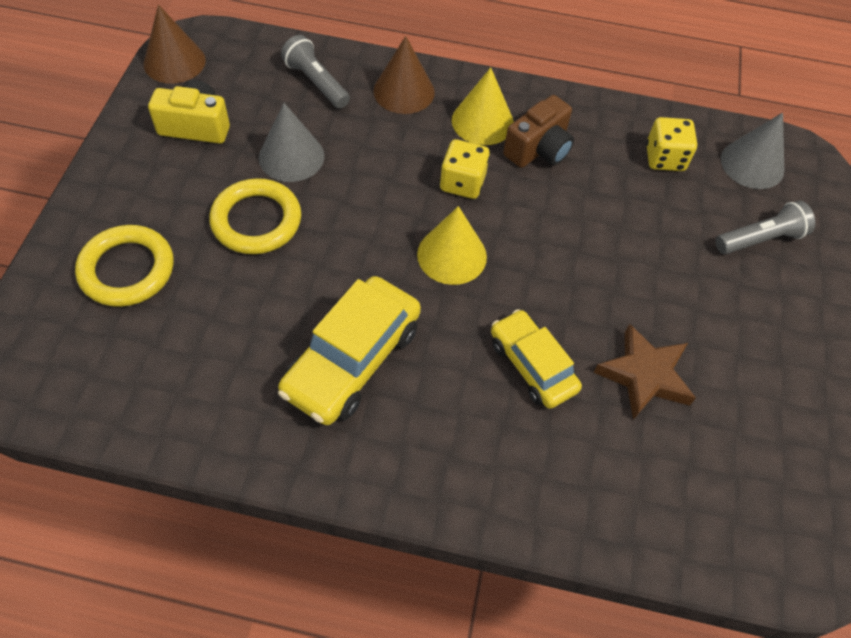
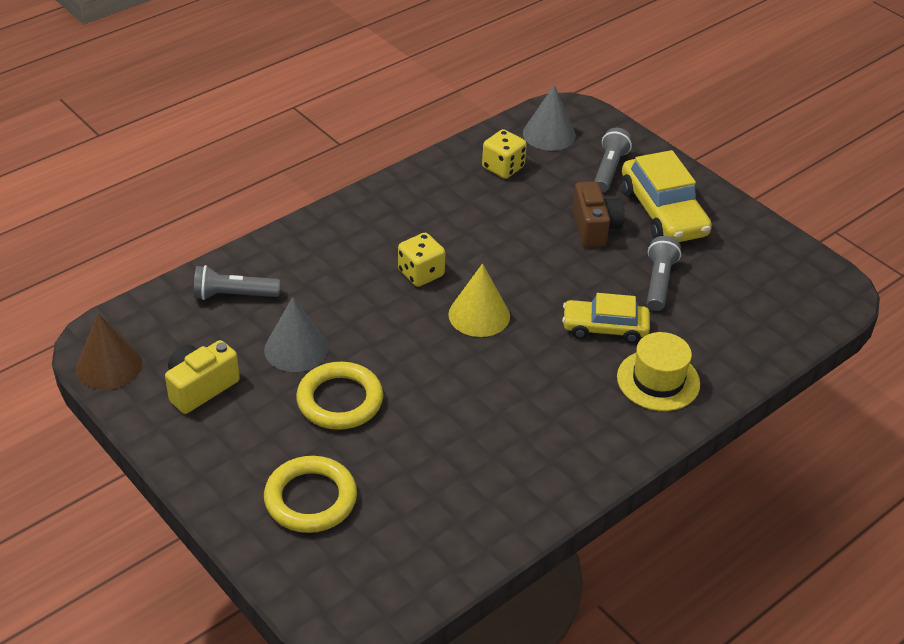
camera: 50 degrees left, 15 degrees down
yellow car [278,276,421,425] -> yellow car moved to [621,150,712,242]
brown cone [373,36,435,114] -> none
yellow cone [452,67,514,145] -> none
brown camera [503,95,574,168] -> brown camera moved to [572,181,624,248]
brown star [594,323,696,420] -> grey flashlight [647,236,681,311]
none -> yellow hat [617,332,700,411]

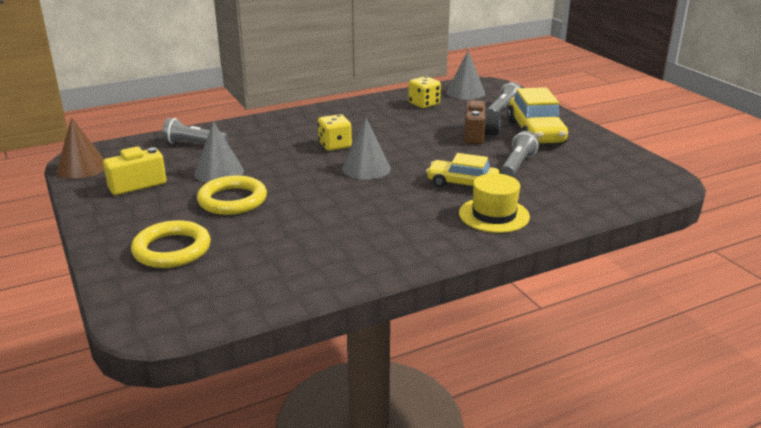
camera: 15 degrees right, 15 degrees down
yellow cone [448,263,510,337] -> grey cone [342,118,391,180]

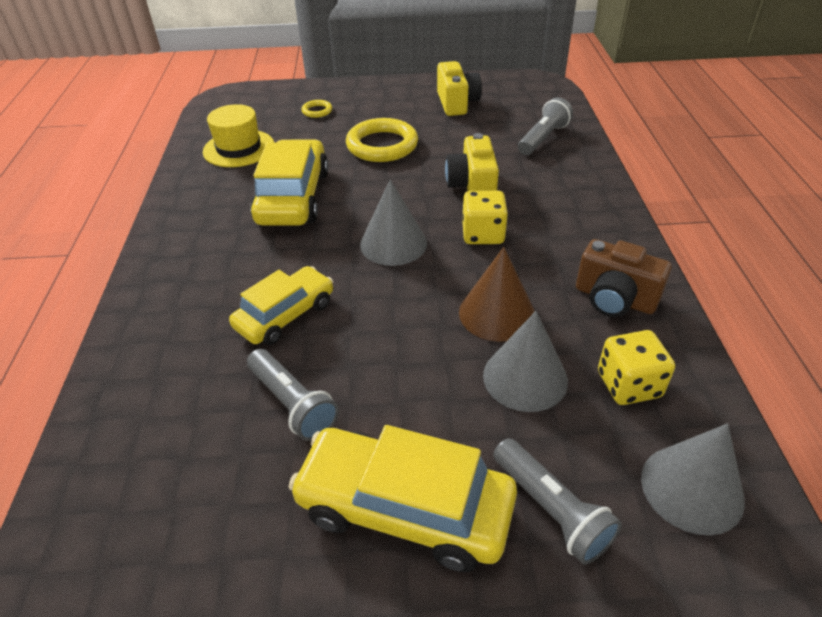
camera: 115 degrees right, 15 degrees up
brown cone [56,117,104,179] -> brown cone moved to [459,247,535,342]
yellow ring [131,220,211,268] -> yellow ring [301,100,332,118], size x0.46
grey cone [194,121,244,183] -> grey cone moved to [483,311,568,412]
yellow hat [459,173,530,233] -> yellow hat moved to [203,104,274,167]
brown camera [464,100,500,144] -> brown camera moved to [576,239,672,317]
none -> yellow car [250,139,329,226]
none -> yellow camera [445,133,499,191]

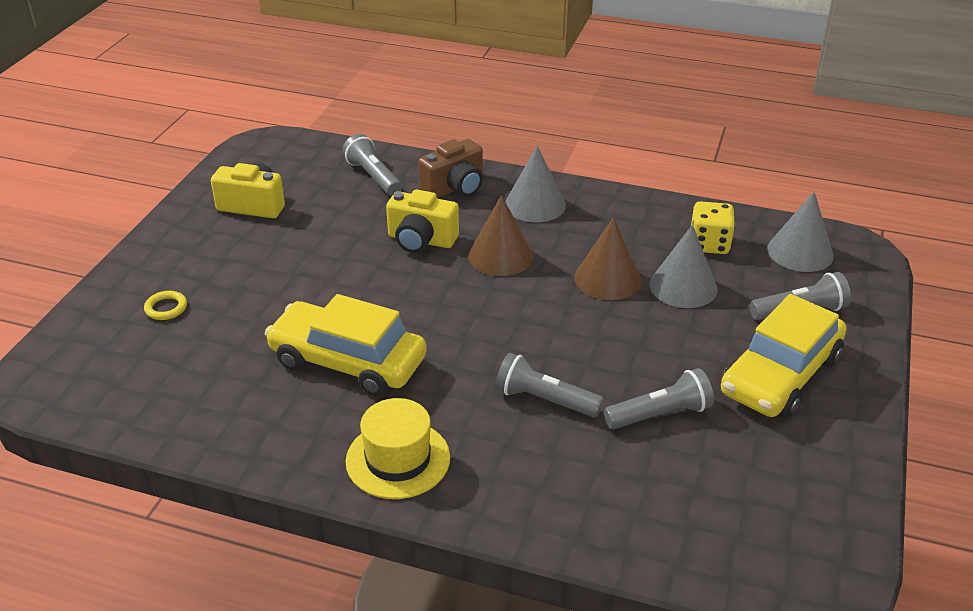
camera: 70 degrees left, 5 degrees down
yellow hat [203,104,274,167] -> yellow hat moved to [346,398,450,499]
yellow car [229,266,333,345] -> grey flashlight [495,353,604,418]
yellow ring [346,118,418,162] -> none
grey cone [360,179,427,266] -> grey cone moved to [505,146,566,222]
yellow dice [462,191,508,244] -> brown cone [468,195,533,276]
brown camera [576,239,672,317] -> brown camera moved to [418,139,483,198]

